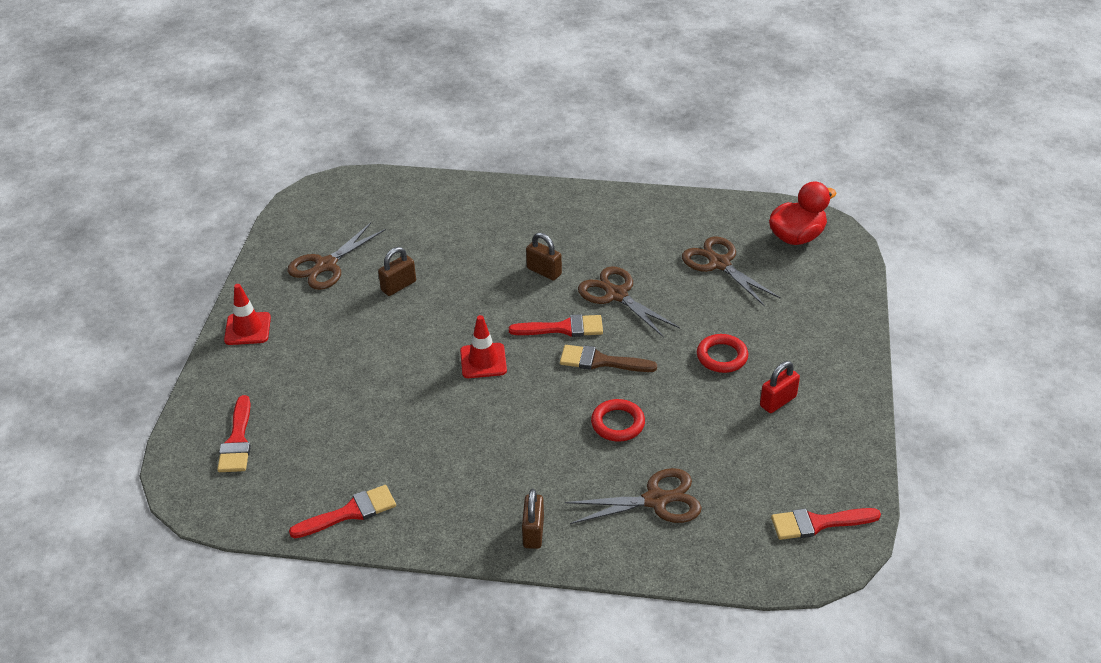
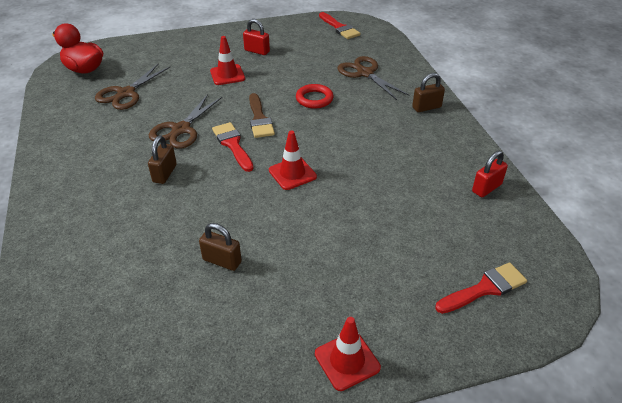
camera: 115 degrees left, 0 degrees up
brown scissors [287,223,386,290] -> none
red brush [289,485,396,538] -> red padlock [472,151,508,197]
red ring [697,334,748,373] -> red traffic cone [210,36,245,85]

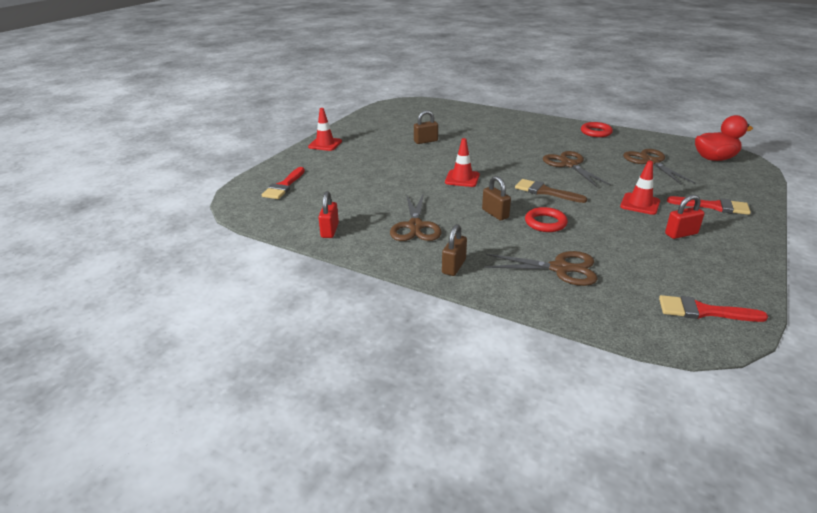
camera: 135 degrees right, 10 degrees down
brown padlock [148,136,177,184] -> brown padlock moved to [482,176,511,221]
red brush [212,122,254,172] -> red brush moved to [667,196,751,215]
none -> brown scissors [390,193,441,241]
none -> red ring [581,122,613,137]

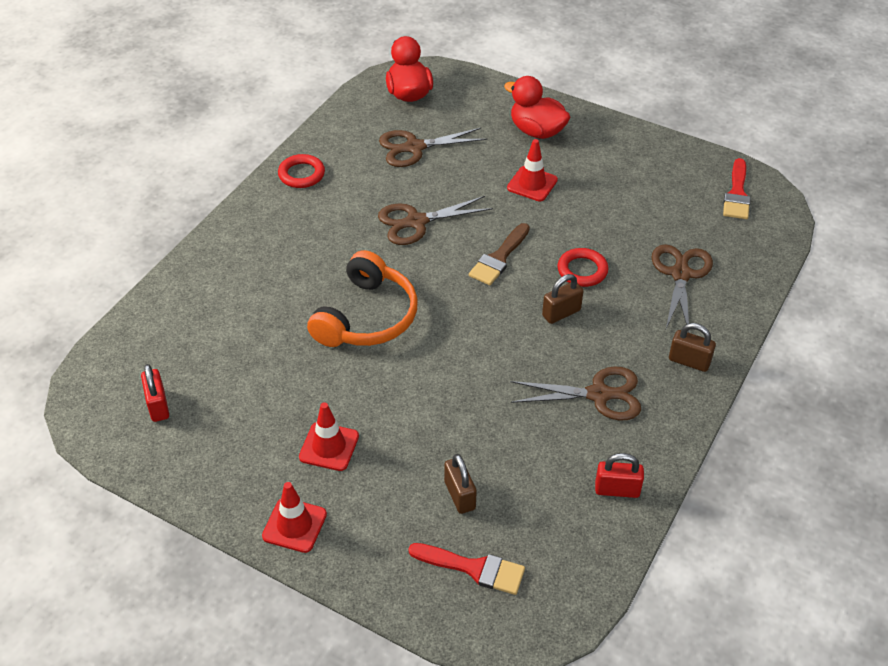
camera: 90 degrees left, 15 degrees up
brown padlock [414,110,438,144] -> brown padlock moved to [444,454,477,514]
red traffic cone [445,138,480,187] -> red traffic cone moved to [299,402,359,471]
red padlock [665,195,705,239] -> red padlock moved to [141,364,169,422]
red brush [667,196,751,215] -> red duck [504,76,570,139]
none -> orange headphones [307,250,418,347]

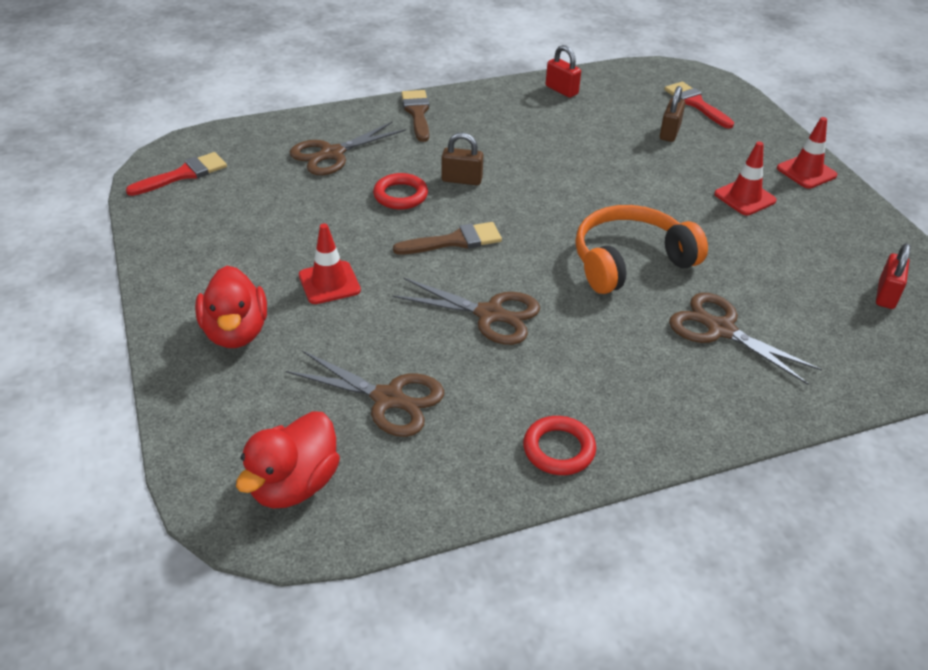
camera: 140 degrees left, 5 degrees down
brown scissors [510,366,641,420] -> brown scissors moved to [669,293,822,385]
brown padlock [669,323,716,372] -> brown brush [401,90,429,142]

